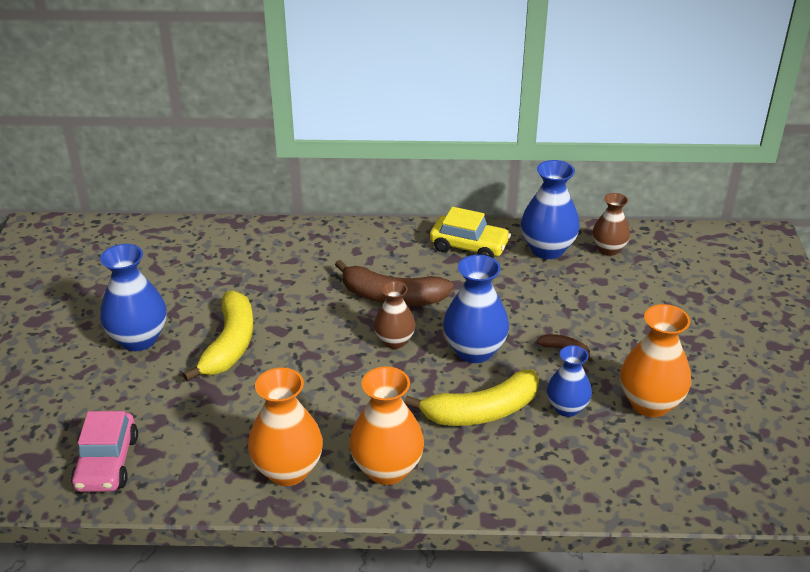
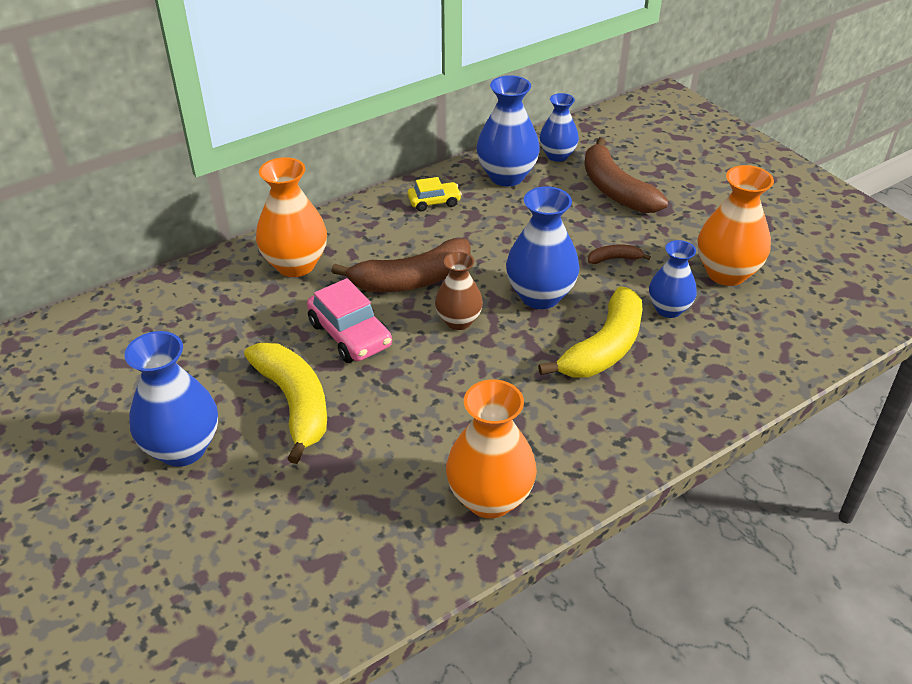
camera: 35 degrees left, 5 degrees up
pink car [71,411,138,492] -> pink car moved to [307,278,392,363]
orange vase [349,366,424,485] -> orange vase moved to [256,157,327,277]
yellow car [430,207,511,259] -> yellow car [407,177,462,212], size x0.61
brown vase [592,193,630,256] -> blue vase [540,93,579,162]
none -> brown banana [584,137,668,213]

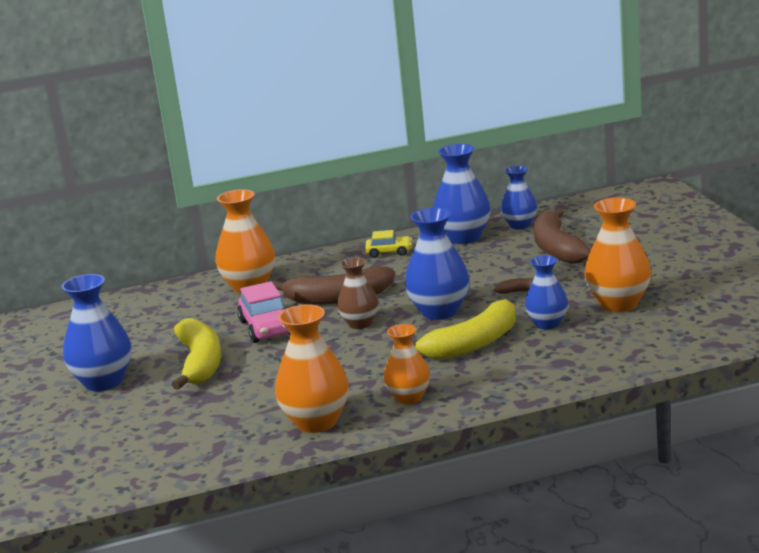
camera: 20 degrees right, 20 degrees down
none -> orange vase [384,324,430,404]

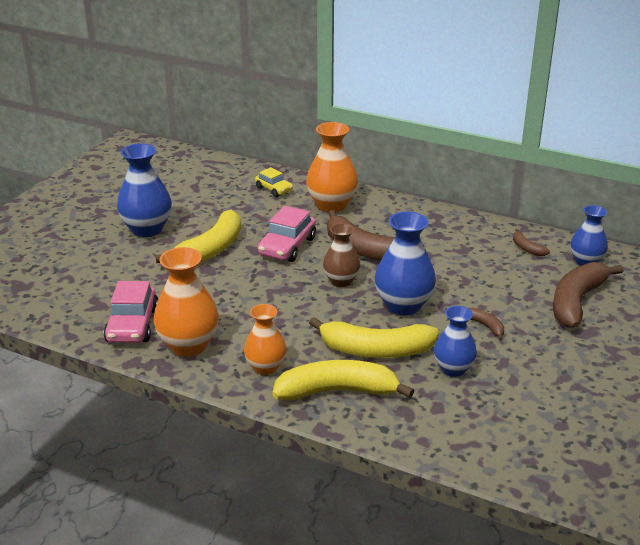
camera: 40 degrees right, 10 degrees up
yellow car [365,230,412,258] -> yellow car moved to [255,167,293,197]
blue vase [433,144,490,244] -> brown banana [513,229,550,256]
orange vase [584,197,651,312] -> none
none -> pink car [104,281,158,343]
none -> yellow banana [272,360,414,401]

